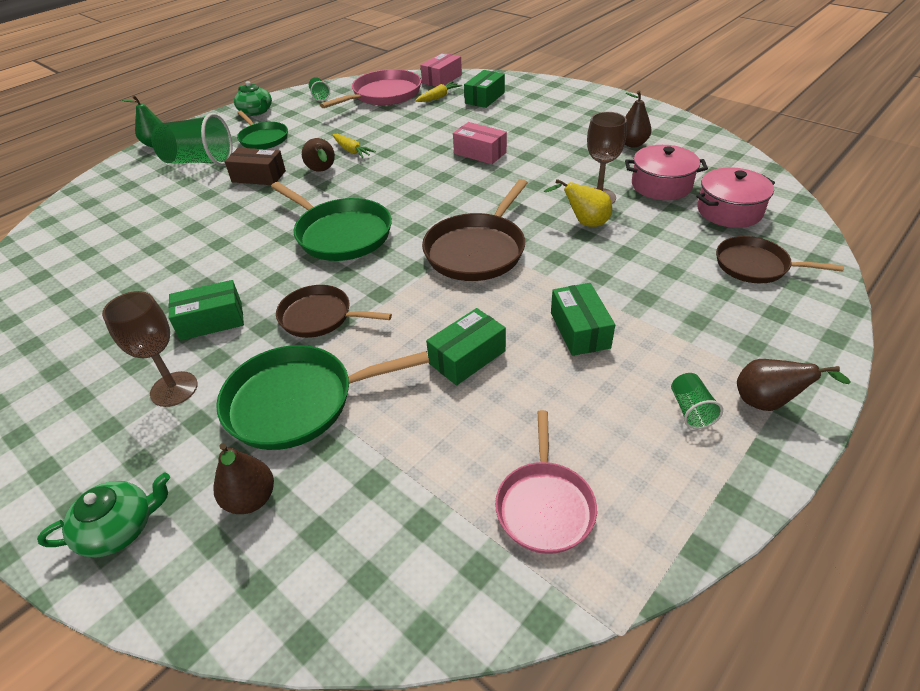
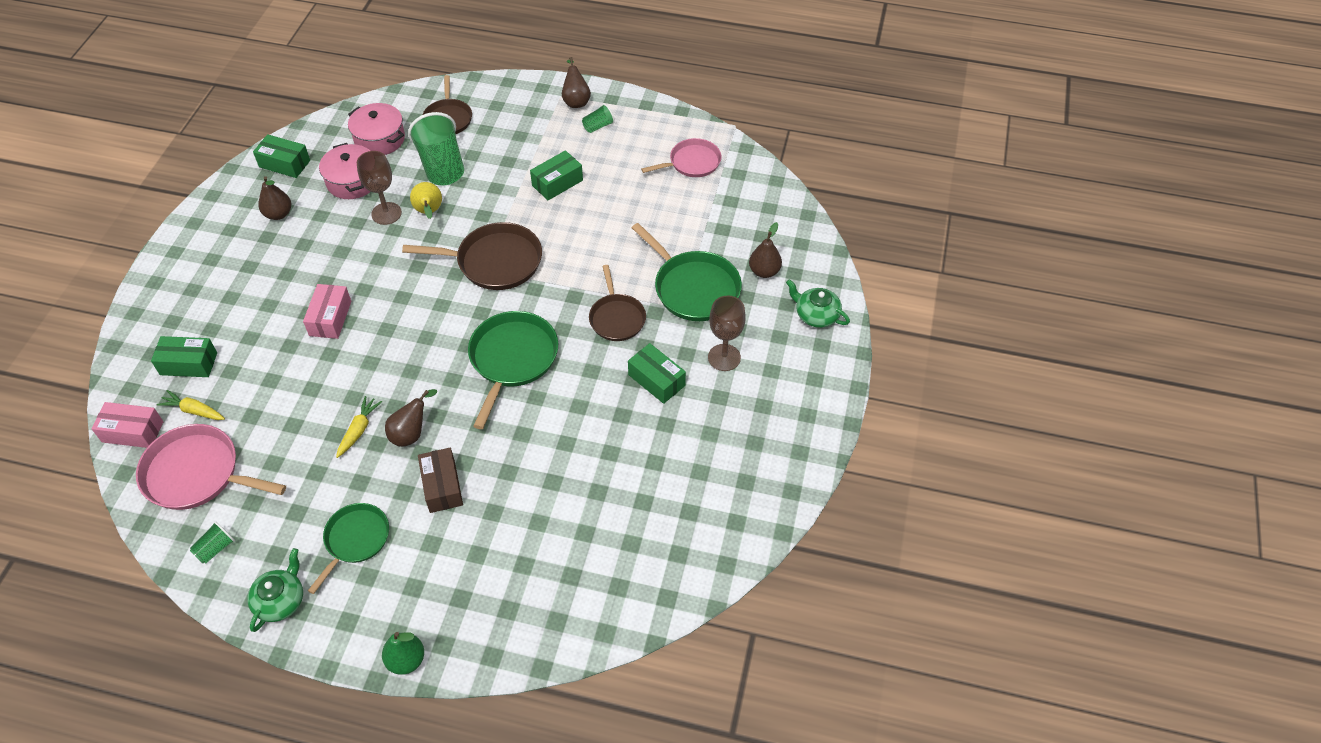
camera: 120 degrees left, 10 degrees up
green cup [151,113,233,166] -> green cup moved to [408,112,464,185]
green box [426,308,506,385] -> green box moved to [253,134,310,178]

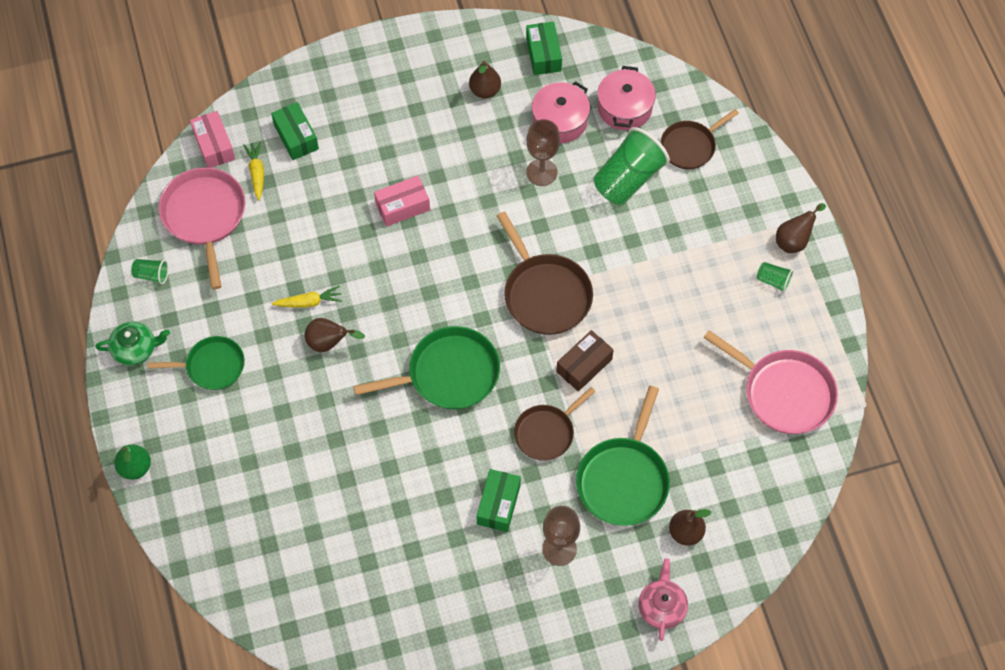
camera: 60 degrees right, 10 degrees up
yellow pear [410,182,442,219] -> none
brown box [418,448,463,513] -> brown box moved to [556,330,614,391]
green box [530,150,583,200] -> none
pink pan [641,138,721,177] -> pink pan [703,330,838,434], size x1.54
green teapot [786,279,850,328] -> pink teapot [638,558,688,641]

